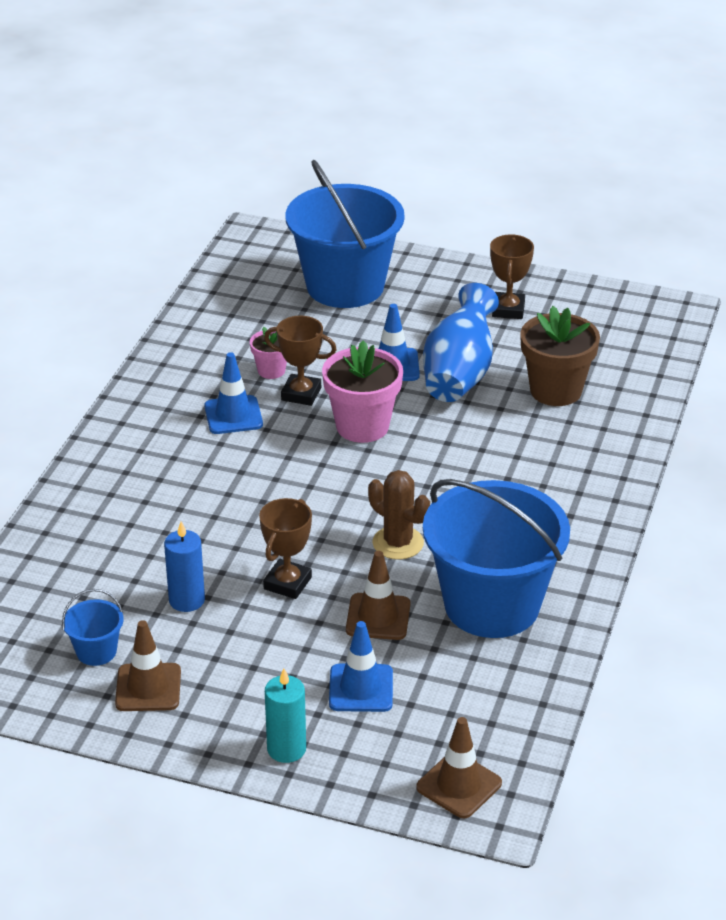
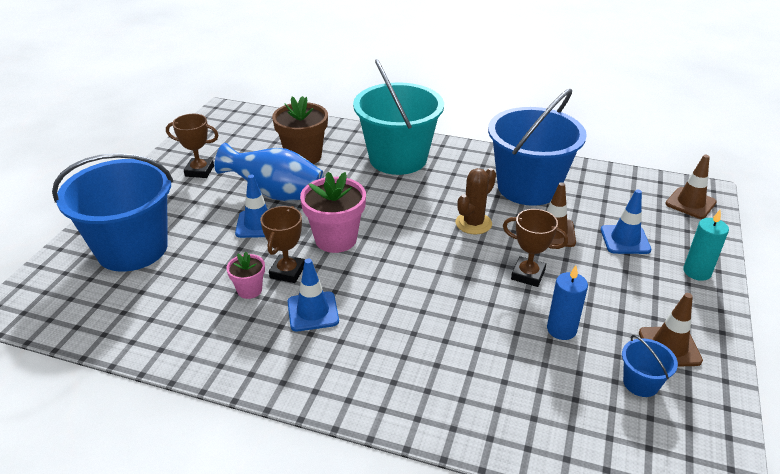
camera: 90 degrees left, 0 degrees up
none -> turquoise bucket [353,59,444,175]

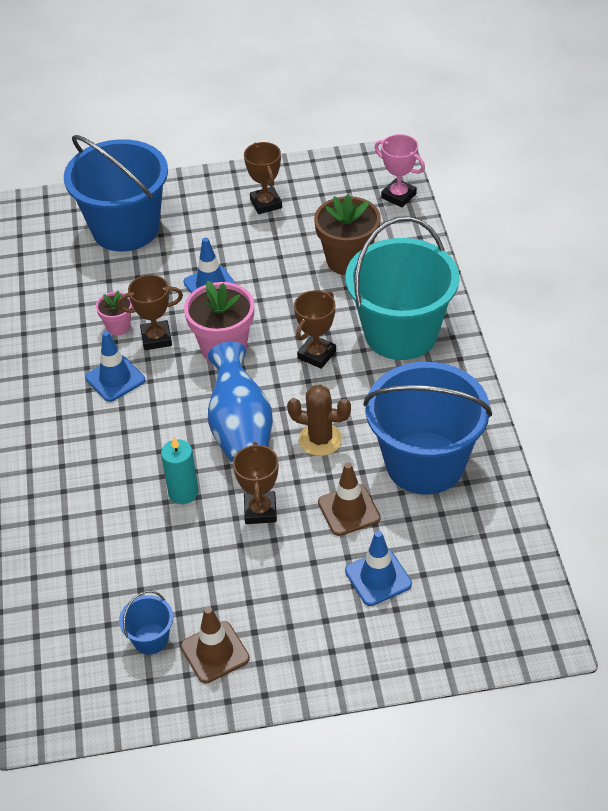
camera: 65 degrees right, 10 degrees up
blue vase [214,143,324,201] -> blue vase moved to [208,342,273,464]
blue candle [547,265,588,340] -> none
brown traffic cone [665,155,717,219] -> none
turquoise candle [683,210,729,281] -> turquoise candle moved to [161,437,198,504]
none -> brown trophy [294,290,336,369]
none -> pink trophy [375,134,425,207]

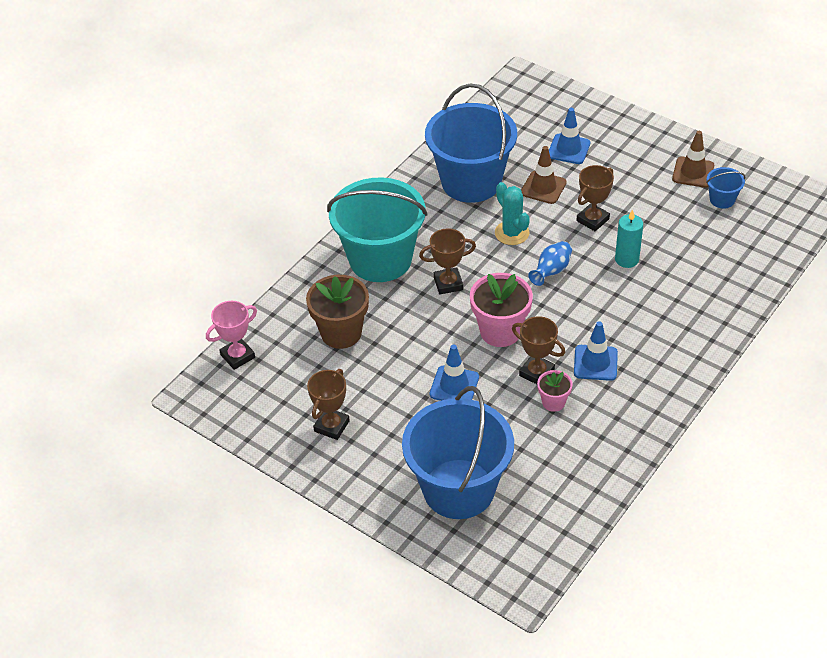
camera: 135 degrees left, 0 degrees up
blue vase [208,342,273,464] -> blue vase [528,241,572,286], size x0.55
brown cactus [287,385,351,456] -> turquoise cactus [495,182,530,245]
pink trophy [375,134,425,207] -> pink trophy turned 60 degrees clockwise [206,301,257,370]

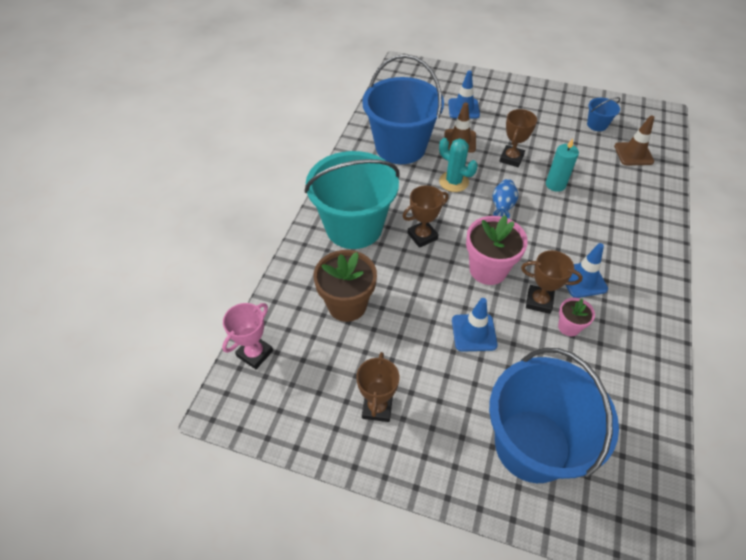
camera: 20 degrees left, 5 degrees up
brown traffic cone [672,131,714,188] -> brown traffic cone moved to [614,115,654,165]

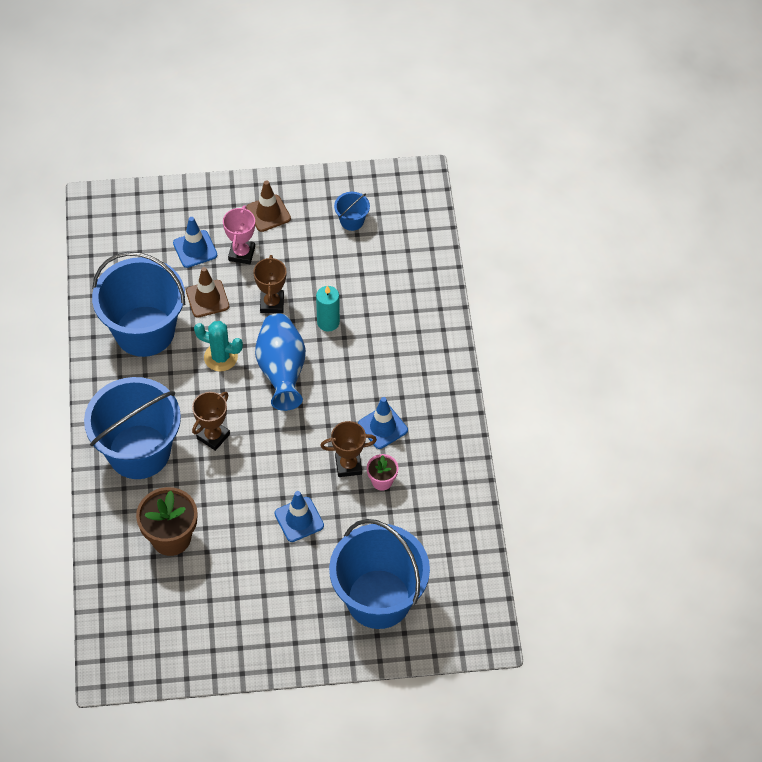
camera: 25 degrees left, 5 degrees up
pink trophy [222,303,273,369] -> pink trophy moved to [223,205,255,264]
turquoise bucket [305,151,400,249] -> blue bucket [84,377,181,479]
brown trophy [356,352,399,422] -> none
pink flower pot [466,215,528,285] -> none
blue vase [493,179,518,219] -> blue vase [255,313,306,411], size x1.83
brown traffic cone [614,115,654,165] -> brown traffic cone moved to [246,180,291,232]

